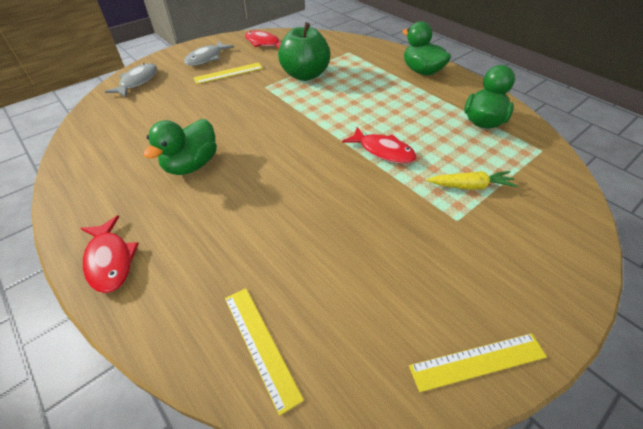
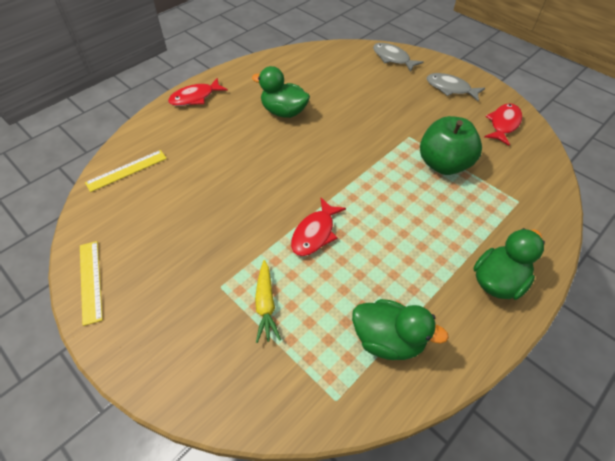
camera: 85 degrees right, 5 degrees up
grey fish [105,63,157,97] -> grey fish turned 150 degrees counterclockwise [373,43,424,72]
yellow ruler [193,63,263,84] -> none

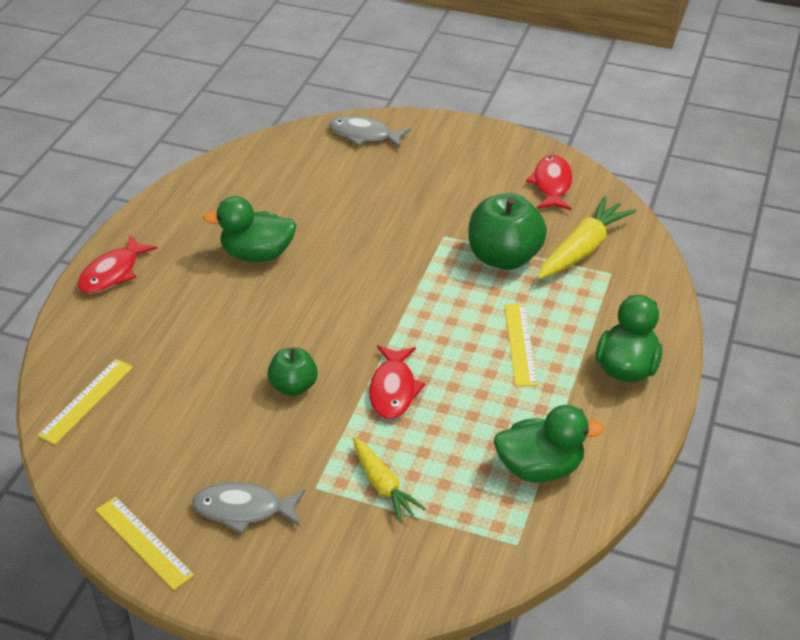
camera: 25 degrees left, 10 degrees down
grey fish [427,73,485,101] -> grey fish moved to [192,482,305,534]
none -> green apple [267,348,318,396]
none -> yellow ruler [505,304,537,386]
none -> yellow carrot [537,196,636,279]

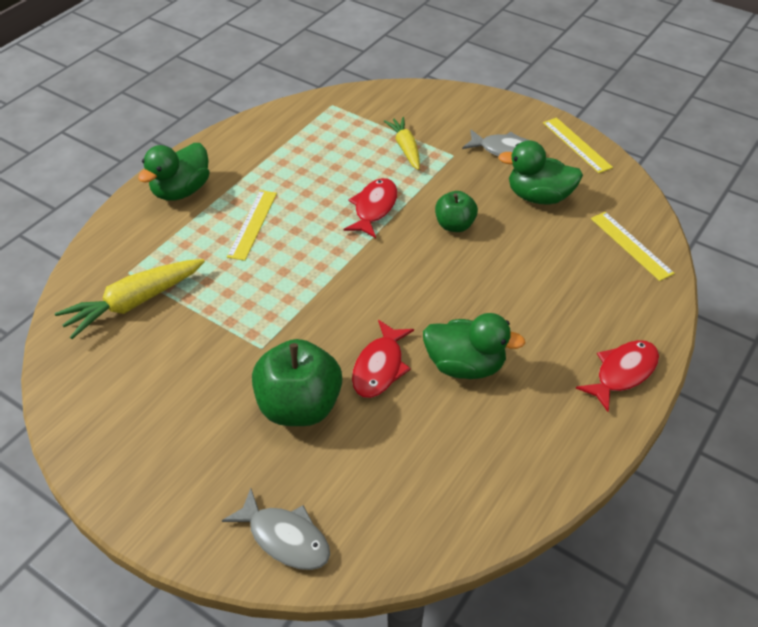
camera: 165 degrees left, 5 degrees up
yellow ruler [37,359,133,445] -> yellow ruler turned 75 degrees counterclockwise [591,212,675,281]
green apple [469,193,547,270] -> green apple moved to [252,339,342,426]
green duck [494,405,604,483] -> green duck moved to [498,140,583,205]
red fish [526,155,573,210] -> red fish moved to [352,320,414,398]

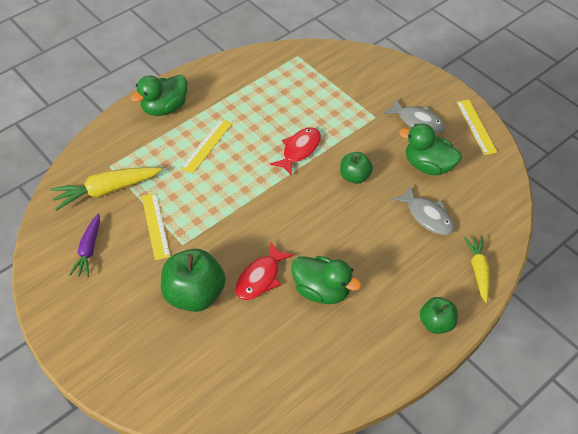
camera: 15 degrees right, 5 degrees up
grey fish [222,488,330,570] -> grey fish moved to [392,185,454,235]
yellow carrot [384,117,420,170] -> yellow carrot moved to [464,236,490,303]
red fish [576,340,659,412] -> green apple [420,297,458,334]
yellow ruler [591,212,675,281] -> yellow ruler moved to [142,193,171,260]
none -> purple carrot [69,214,100,277]

